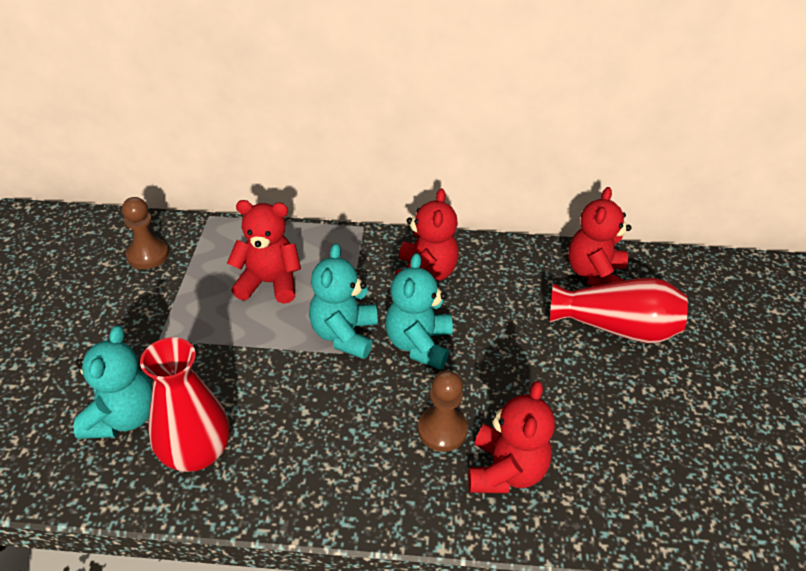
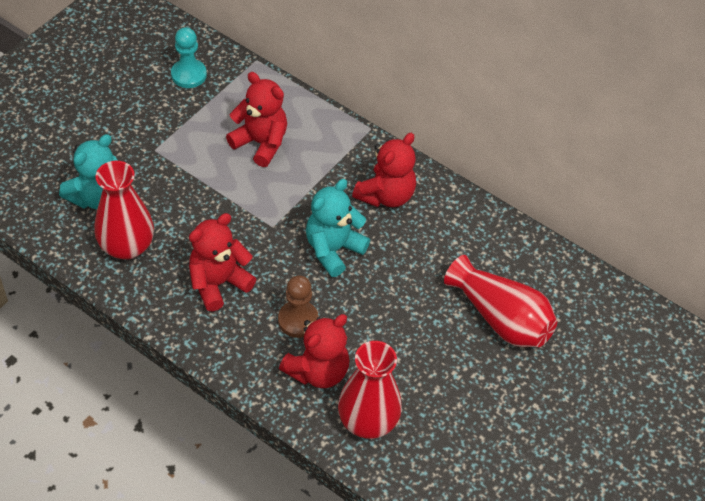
camera: 30 degrees right, 10 degrees up
brown pawn [122,197,169,269] -> turquoise pawn [171,27,207,88]
turquoise teddy bear [309,243,378,359] -> none
red teddy bear [568,187,631,287] -> red teddy bear moved to [189,213,256,312]
none -> red vase [338,341,402,439]

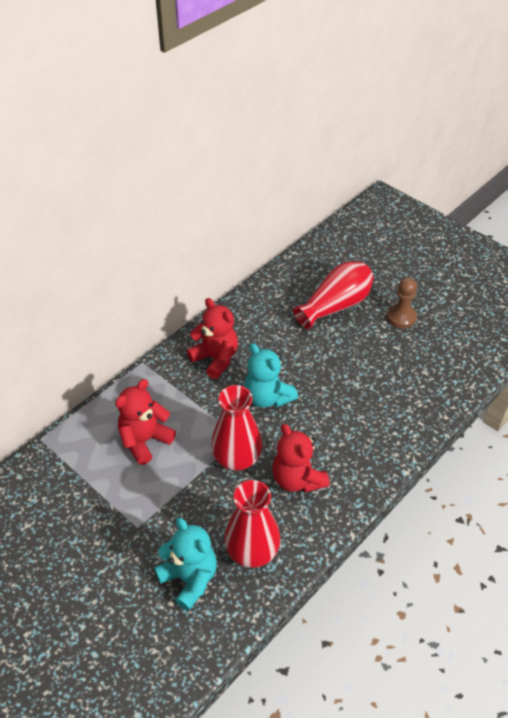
camera: 80 degrees left, 5 degrees down
turquoise pawn [171,27,207,88] -> none
brown pawn [278,275,319,338] -> brown pawn moved to [387,277,417,328]
red teddy bear [279,314,349,388] -> none
red vase [338,341,402,439] -> red vase moved to [211,385,263,471]

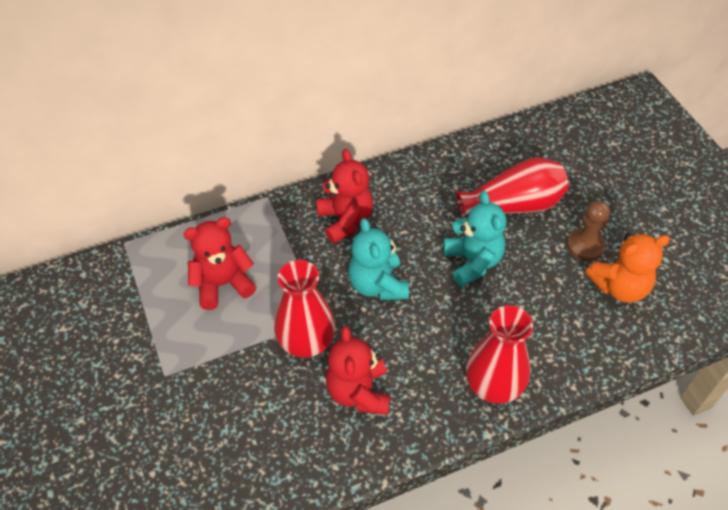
camera: 25 degrees right, 5 degrees up
turquoise teddy bear [154,518,217,611] -> turquoise teddy bear moved to [443,191,506,287]
red vase [224,480,280,568] -> red vase moved to [466,305,533,404]
none -> orange teddy bear [586,233,670,303]

